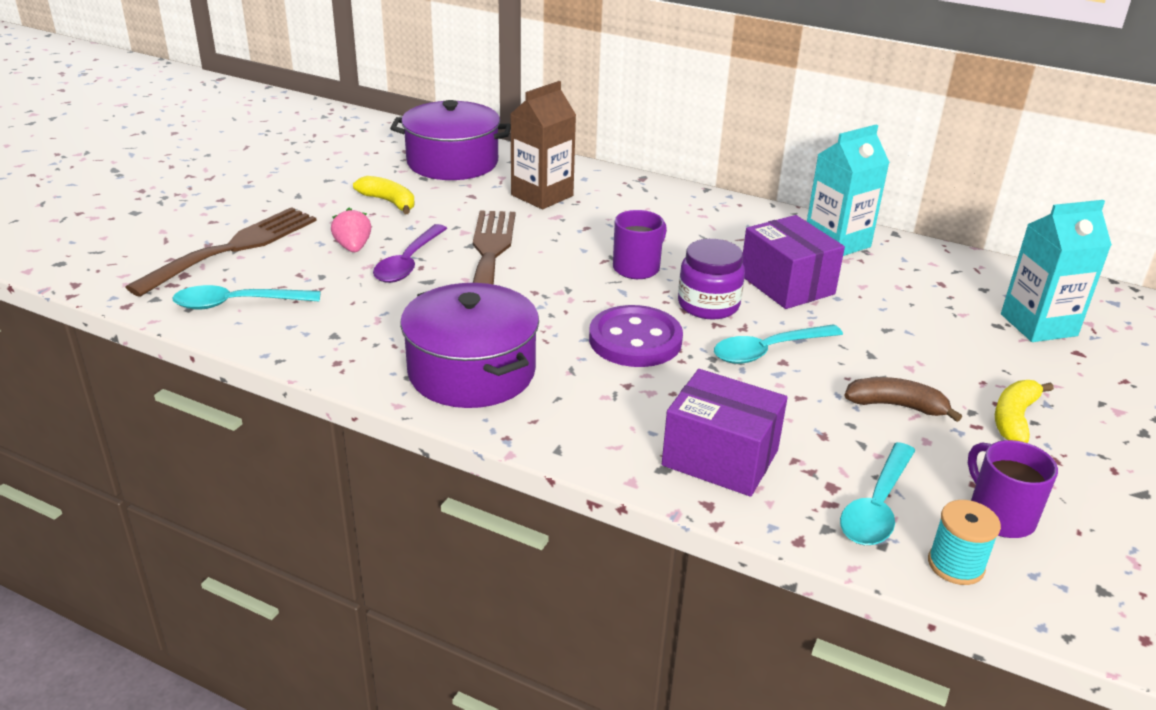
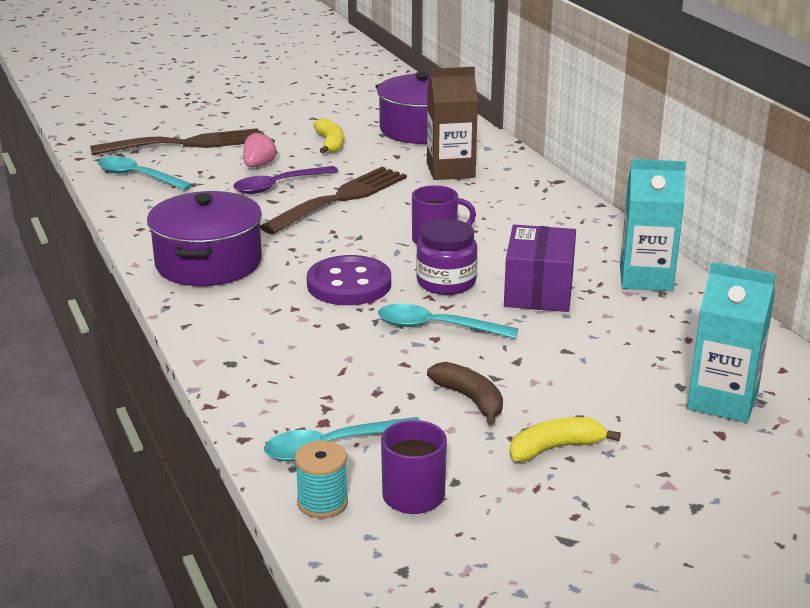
camera: 40 degrees right, 5 degrees down
purple box [662,369,788,497] -> none

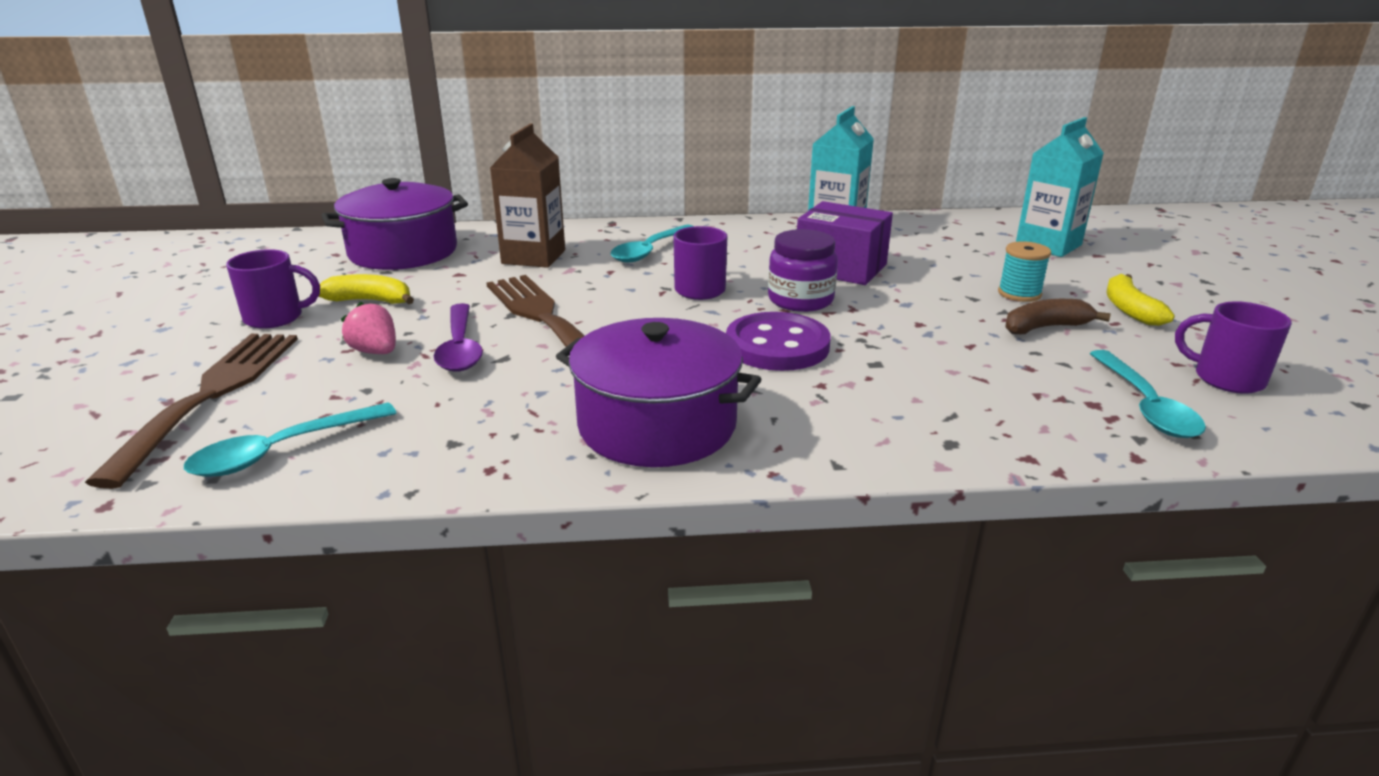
camera: 70 degrees left, 0 degrees up
turquoise spool [295,441,348,518] -> turquoise spool moved to [998,241,1051,302]
turquoise spoon [378,303,518,339] -> turquoise spoon moved to [611,225,694,263]
none -> purple mug [226,249,320,329]

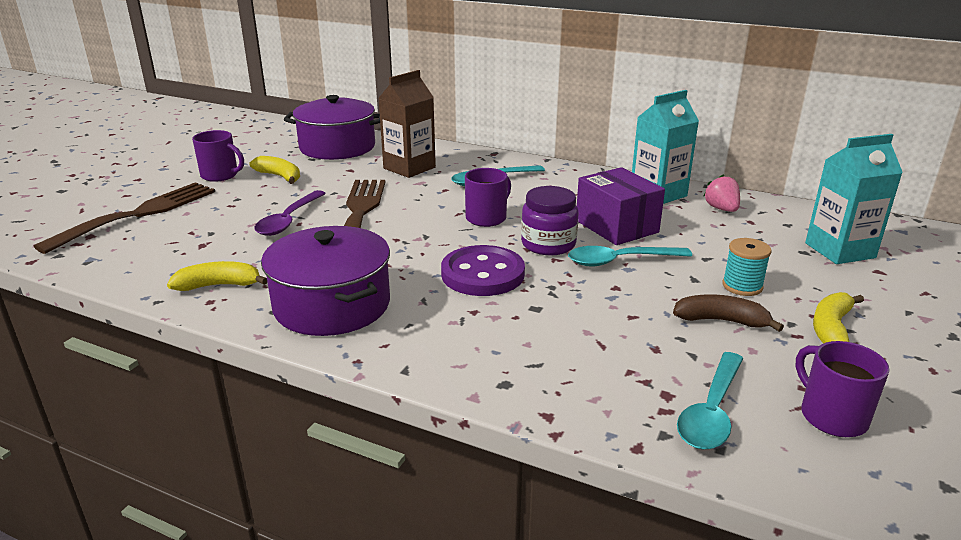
camera: 30 degrees right, 0 degrees up
turquoise spoon [184,402,396,477] -> turquoise spoon moved to [568,246,692,266]
pink strawberry [341,302,396,354] -> pink strawberry moved to [703,174,740,212]
none -> yellow banana [167,261,267,291]

